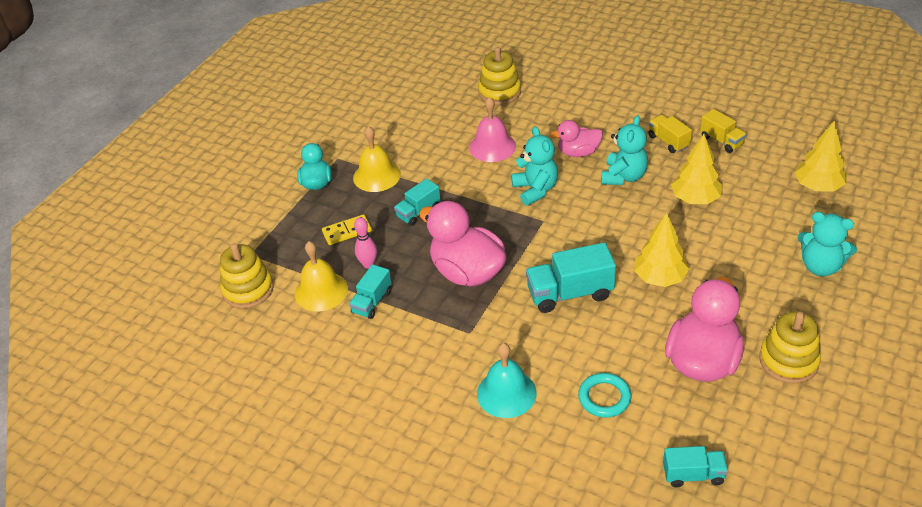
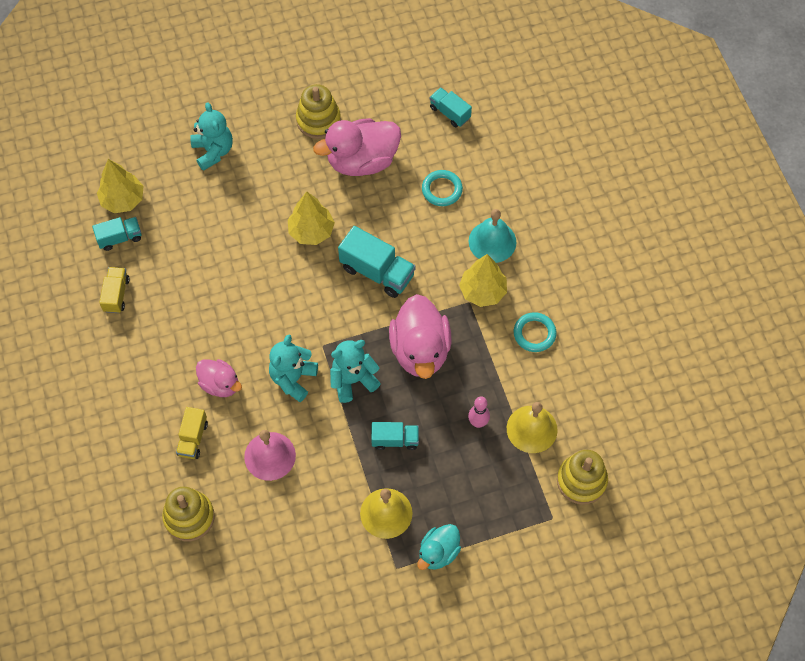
camera: 140 degrees left, 20 degrees up
yellow domino [322,214,372,245] -> none
turquoise truck [349,264,392,319] -> turquoise truck moved to [92,217,142,251]
turquoise teddy bear [602,115,648,185] -> turquoise teddy bear moved to [330,340,381,403]
yellow truck [648,115,692,153] -> yellow truck moved to [176,407,208,459]
yellow tree [671,134,722,204] -> yellow tree moved to [459,254,507,307]
none -> turquoise ring [514,312,557,352]

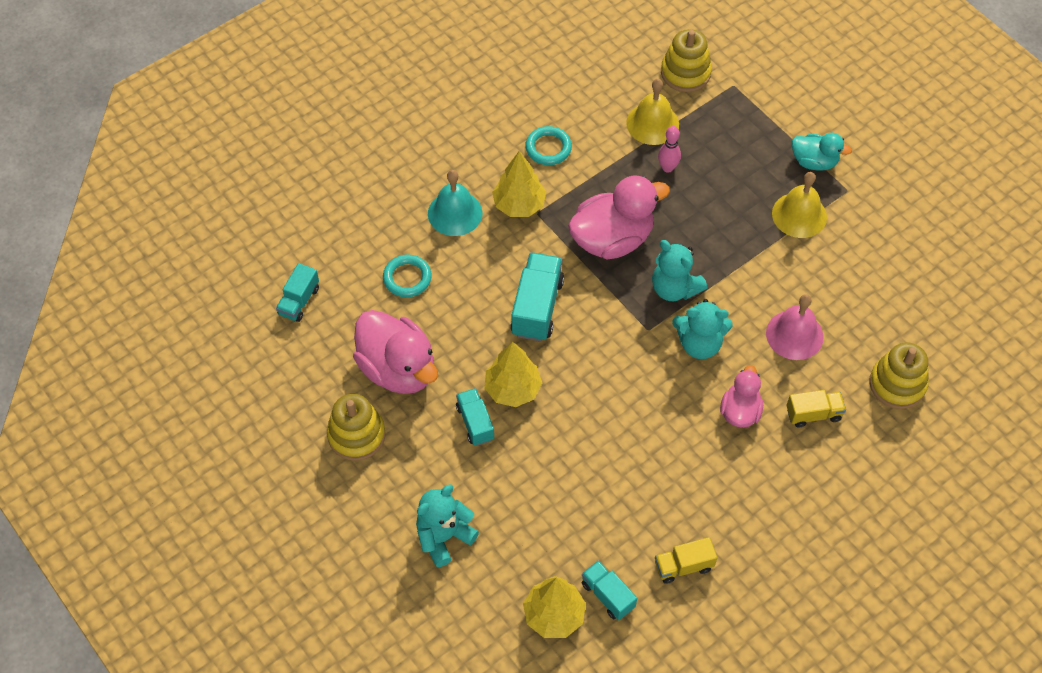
camera: 110 degrees left, 5 degrees down
turquoise truck [371,422,419,450] -> turquoise truck moved to [456,388,494,446]

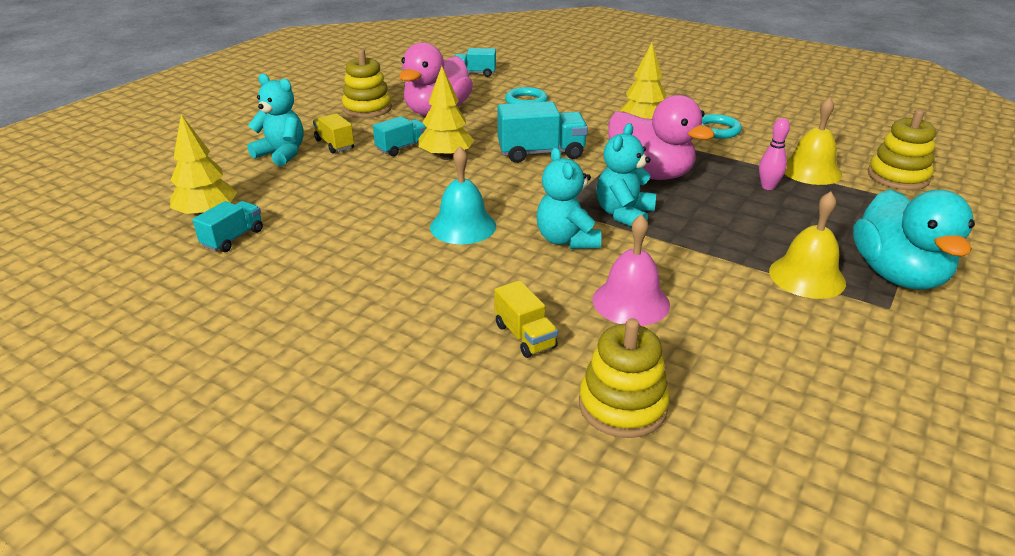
camera: 70 degrees right, 25 degrees down
turquoise bell [428,170,482,236] -> turquoise bell moved to [430,146,496,244]
yellow truck [655,537,717,584] -> yellow truck moved to [313,113,354,153]
pink duck [720,365,763,428] -> none
turquoise duck [792,133,852,171] -> turquoise duck [853,189,975,290], size x1.75

